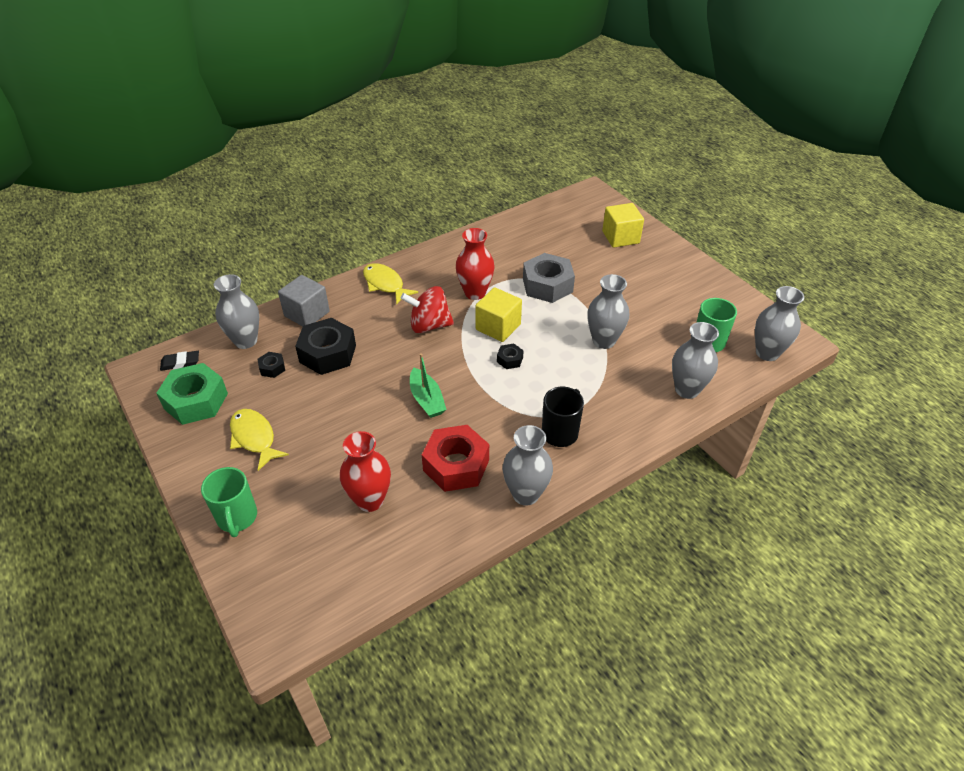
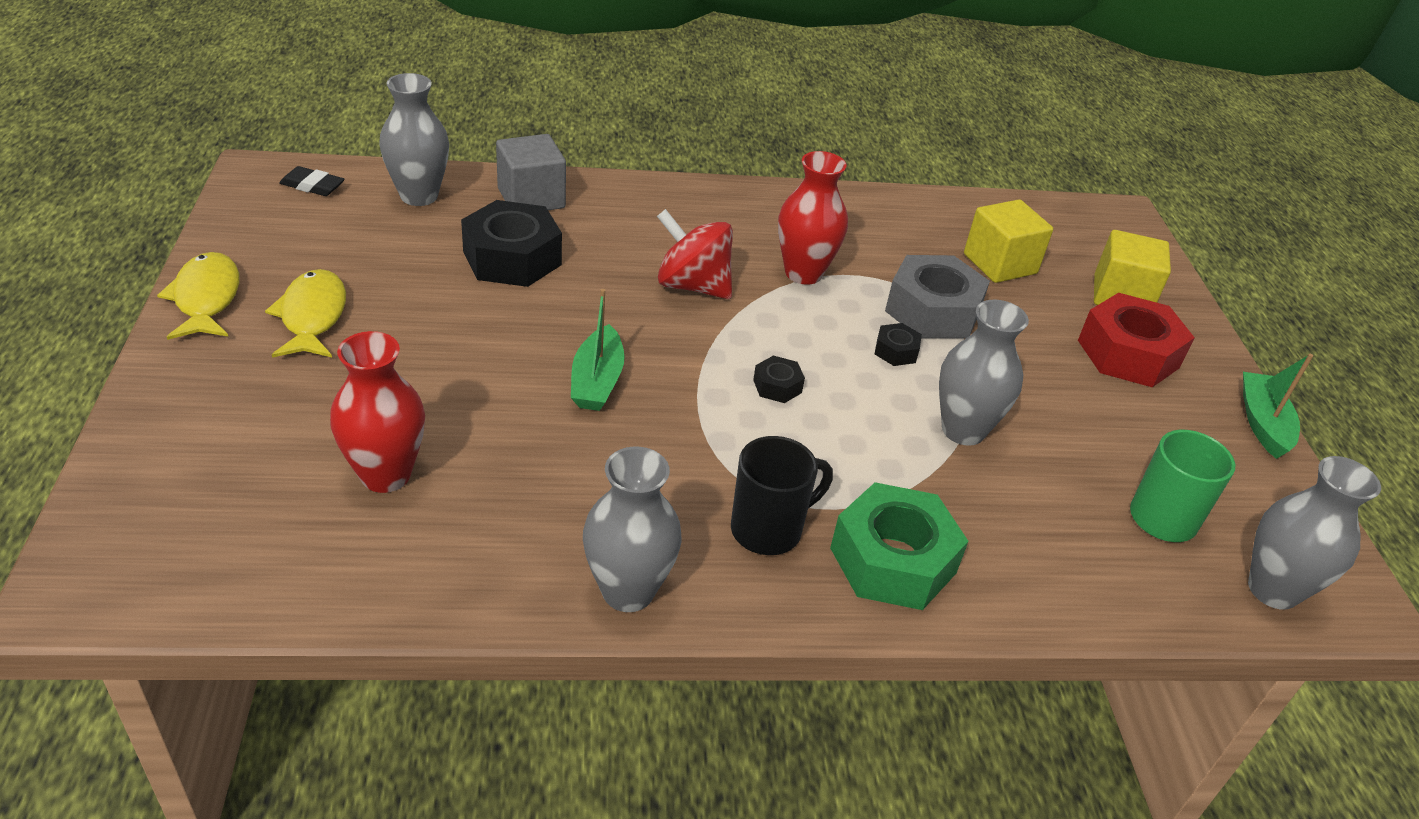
camera: 25 degrees right, 5 degrees down
green nut [156,363,228,425] -> green nut moved to [830,482,969,610]
green mug [201,467,257,537] -> none
black nut [258,352,285,378] -> black nut moved to [875,323,922,366]
yellow fish [363,263,418,305] -> yellow fish moved to [157,252,239,340]
red nut [422,425,489,492] -> red nut moved to [1078,293,1195,387]
yellow cube [475,287,522,342] -> yellow cube moved to [964,199,1053,283]
grey vase [672,322,719,399] -> none
none -> green boat [1243,354,1313,459]

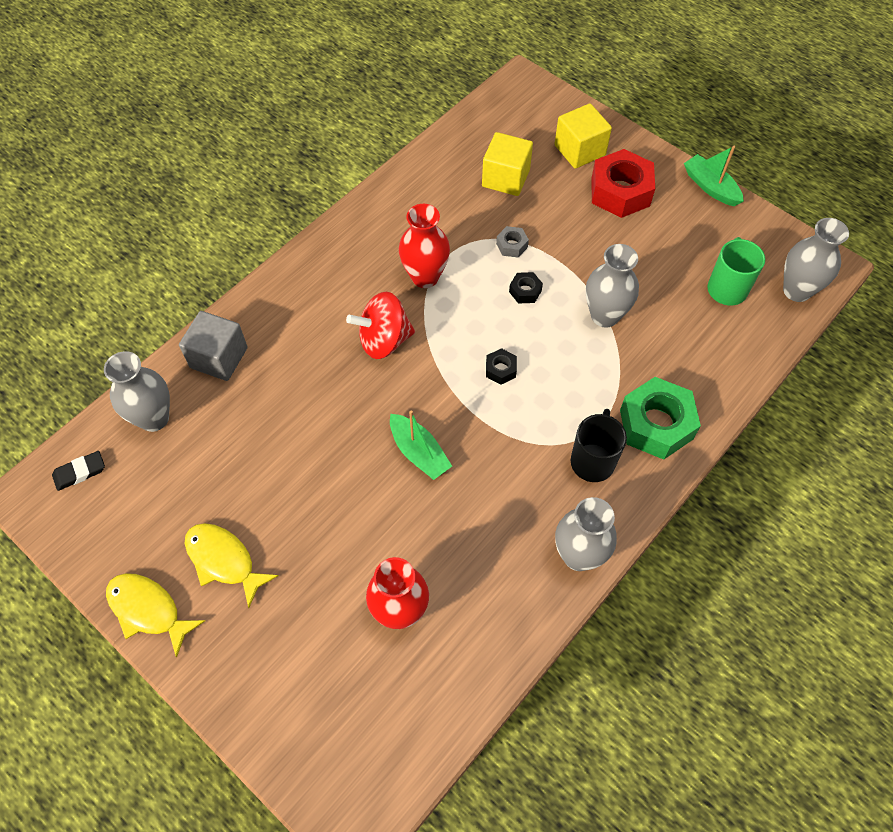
camera: 40 degrees left, 20 degrees up
black nut [461,200,562,287] -> none
grey nut [885,255,990,339] -> grey nut [496,226,529,257], size x0.46

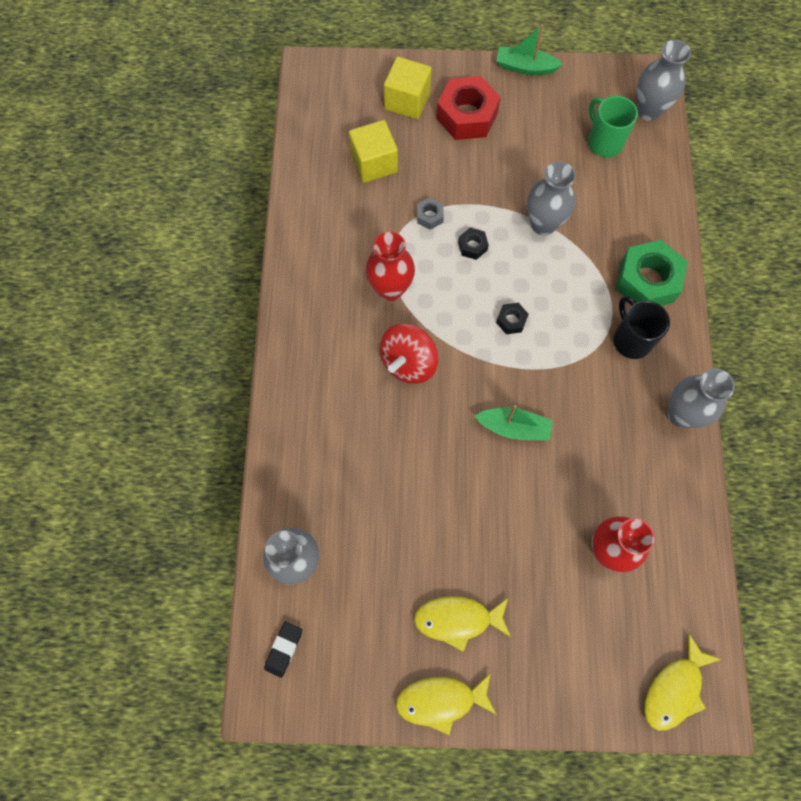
camera: 40 degrees left, 10 degrees up
grey cube [179,311,248,381] -> none
none -> yellow fish [644,633,722,731]

